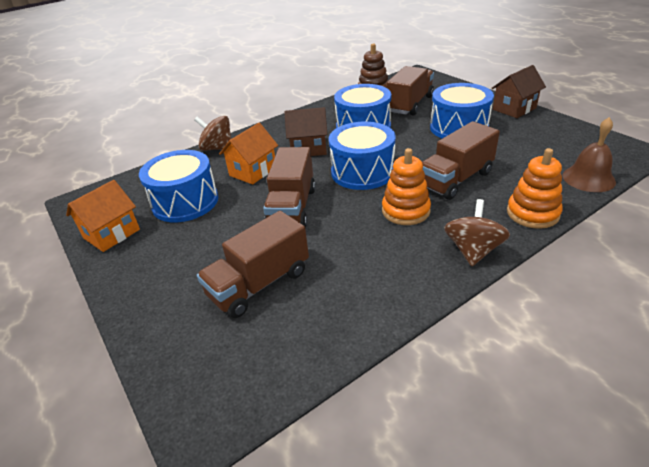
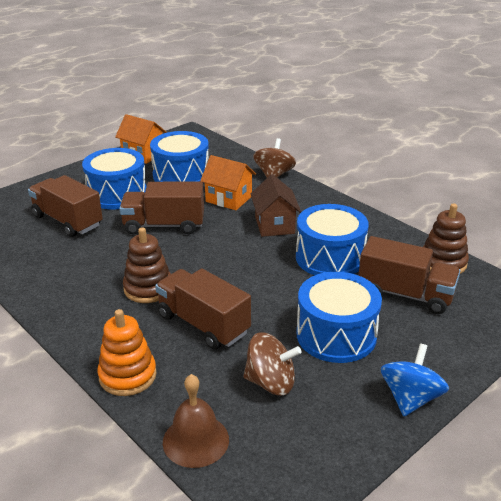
camera: 80 degrees right, 5 degrees down
blue drum [329,122,396,190] -> blue drum moved to [82,148,147,209]
orange stacking toy [382,148,431,225] -> brown stacking toy [123,227,171,303]
brown spinning top [444,199,510,266] -> brown spinning top moved to [244,332,302,395]
brown house [491,65,546,118] -> blue spinning top [381,344,449,416]

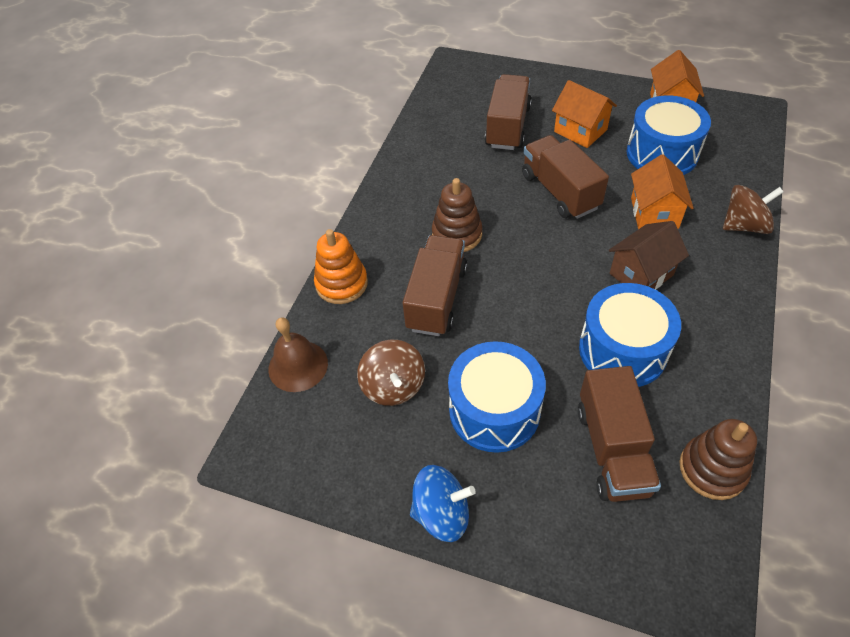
camera: 65 degrees right, 20 degrees up
blue drum [82,148,147,209] -> orange house [552,80,617,148]

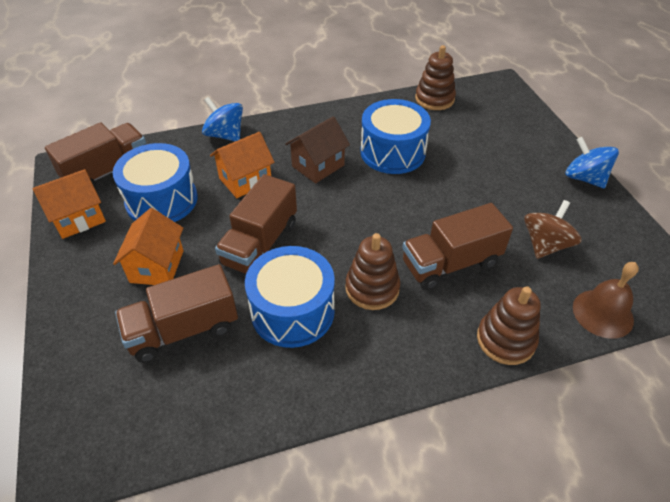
camera: 130 degrees left, 5 degrees down
orange stacking toy [314,229,368,304] -> brown stacking toy [477,286,541,365]
blue drum [448,341,546,453] -> blue drum moved to [245,246,335,348]
brown truck [578,366,661,502] -> brown truck moved to [45,122,146,188]
brown house [609,221,689,290] -> brown house turned 60 degrees counterclockwise [285,116,350,183]
brown spinning top [723,185,784,234] -> blue spinning top [202,97,243,141]

